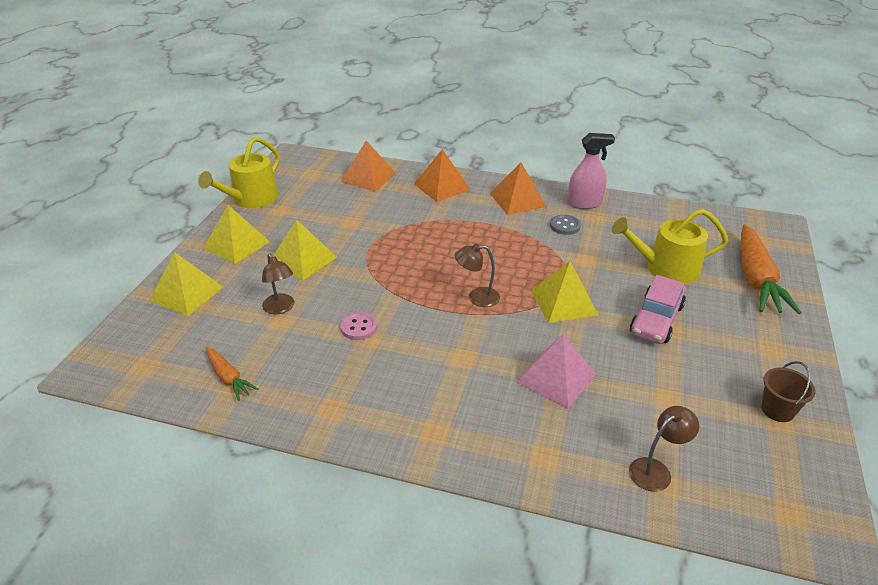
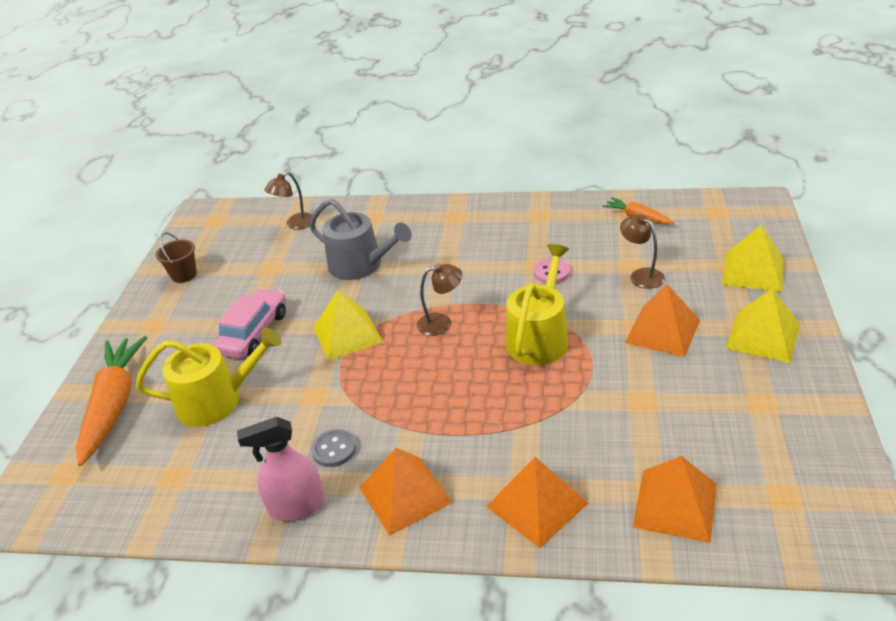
camera: 175 degrees right, 0 degrees up
yellow watering can [198,137,280,208] -> yellow watering can moved to [506,244,569,365]
yellow pyramid [273,220,336,281] -> orange pyramid [625,284,700,357]
pink pyramid [516,335,596,409] -> grey watering can [309,199,412,280]

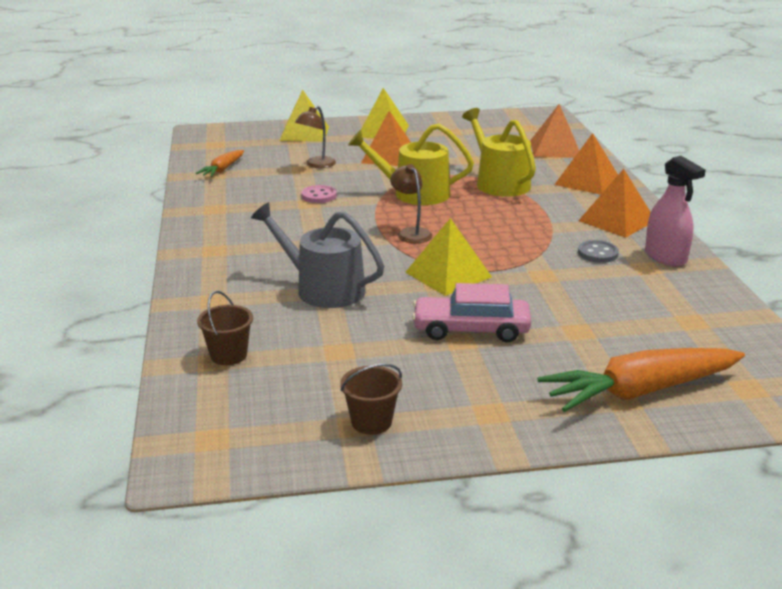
camera: 110 degrees left, 10 degrees down
yellow watering can [136,327,282,427] -> yellow watering can moved to [462,108,536,197]
brown lamp [265,172,312,229] -> brown bucket [197,291,253,365]
grey watering can [309,199,412,280] -> grey watering can turned 75 degrees counterclockwise [251,202,384,308]

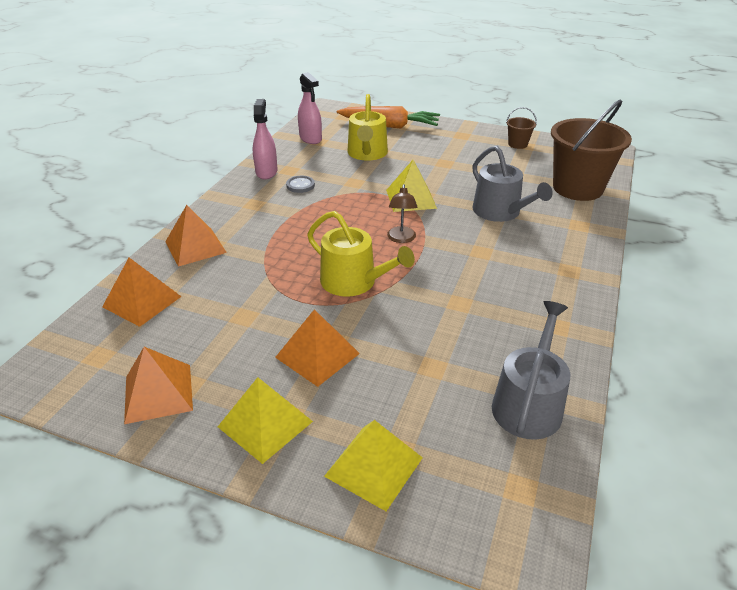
camera: 150 degrees left, 10 degrees up
orange carrot [195,150,244,177] -> grey watering can [492,301,570,440]
brown bucket [197,291,253,365] -> brown bucket [551,100,632,201], size x2.28
brown lamp [295,106,336,168] -> none
pink button [301,185,337,203] -> none
pink car [412,283,531,342] -> none
yellow watering can [462,108,536,197] -> yellow watering can moved to [348,94,388,160]
orange pyramid [578,169,651,238] -> orange pyramid moved to [124,347,193,424]
none -> pink spray bottle [298,72,322,144]

